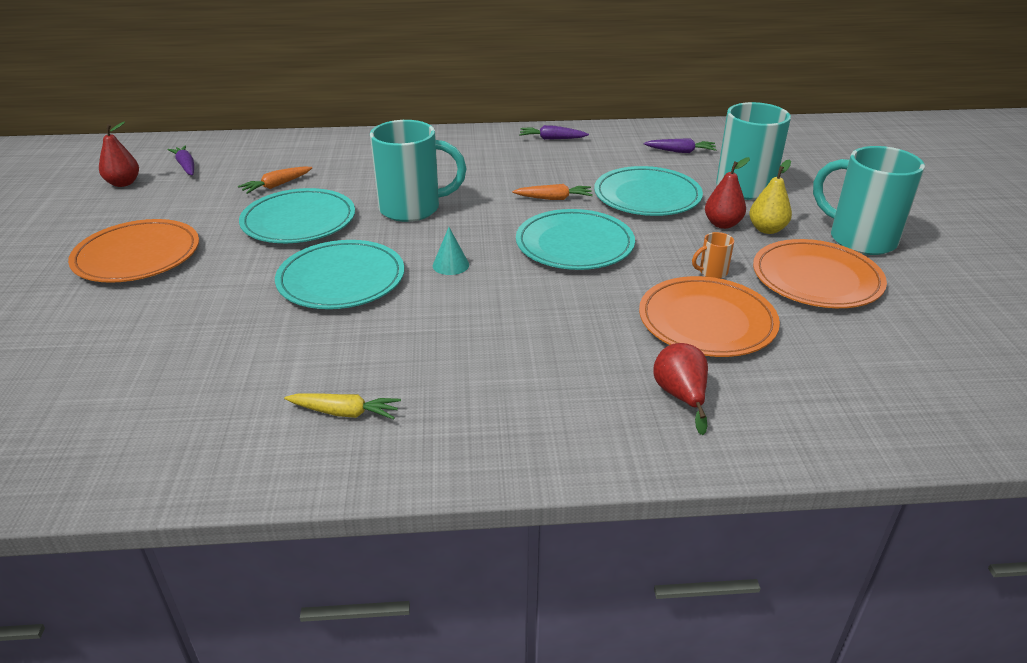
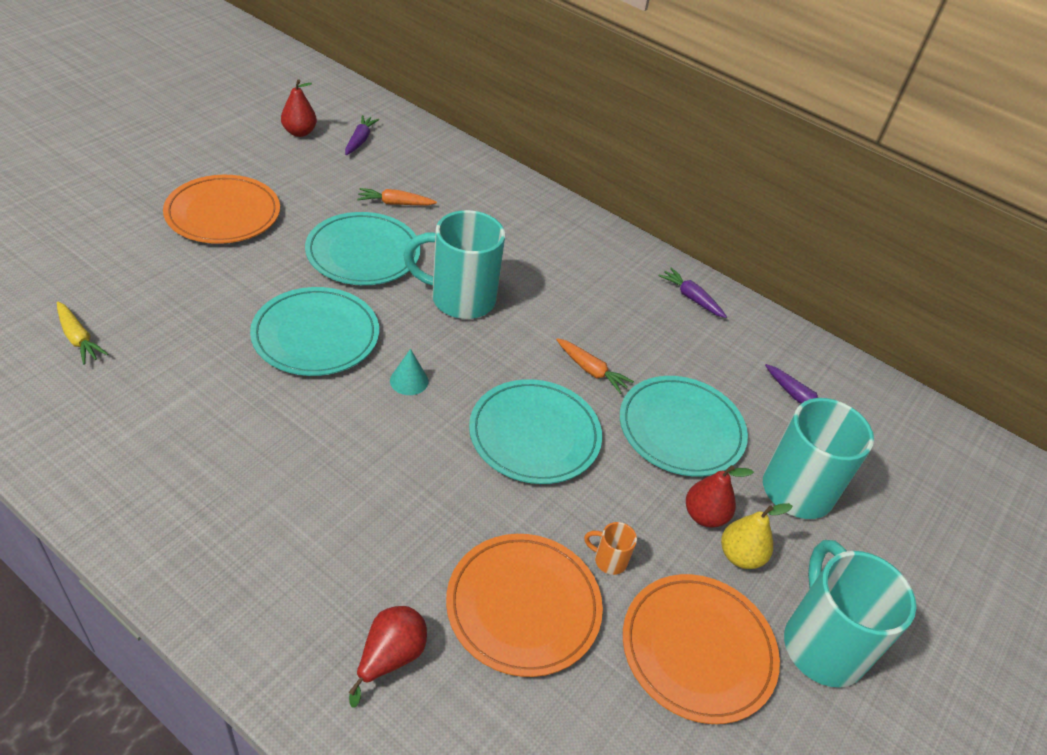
camera: 35 degrees right, 10 degrees up
yellow carrot [284,393,401,419] -> yellow carrot moved to [57,302,108,365]
turquoise mug [370,120,466,222] -> turquoise mug turned 150 degrees clockwise [403,210,505,319]

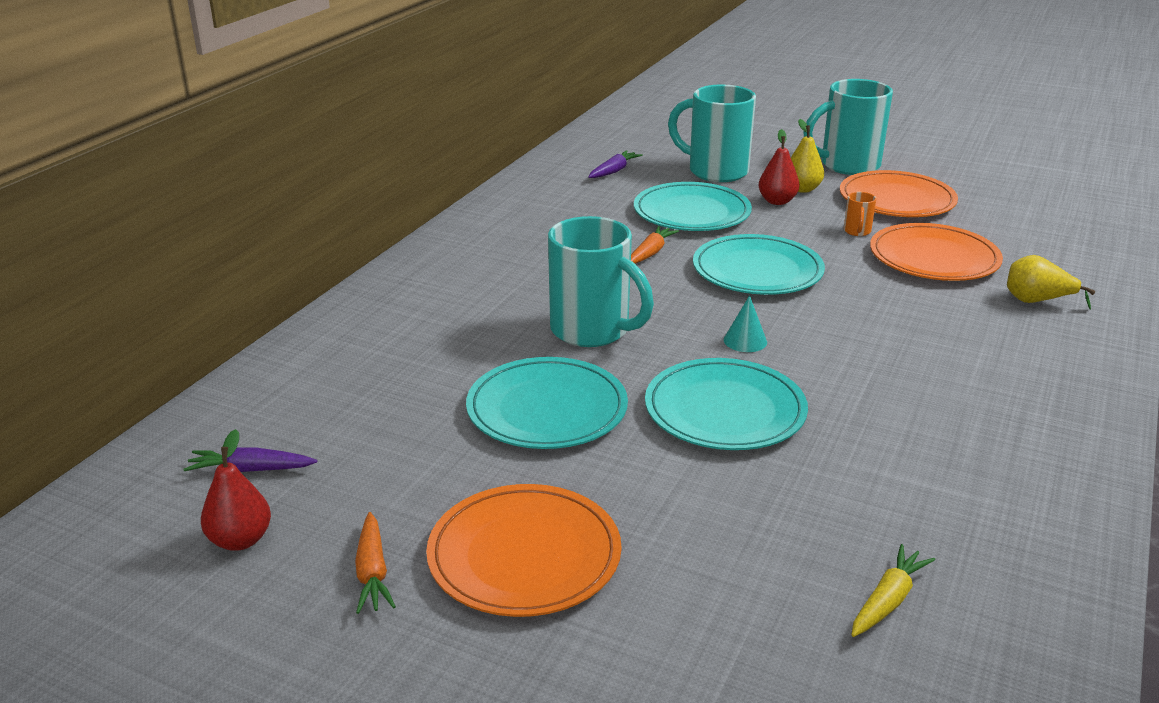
camera: 95 degrees left, 15 degrees down
red pear [349,606,427,707] -> yellow pear [1007,255,1095,309]
orange carrot [357,188,437,205] -> orange carrot moved to [355,512,396,614]
turquoise mug [403,210,505,319] -> turquoise mug turned 45 degrees counterclockwise [548,216,654,347]
purple carrot [658,268,727,318] -> none

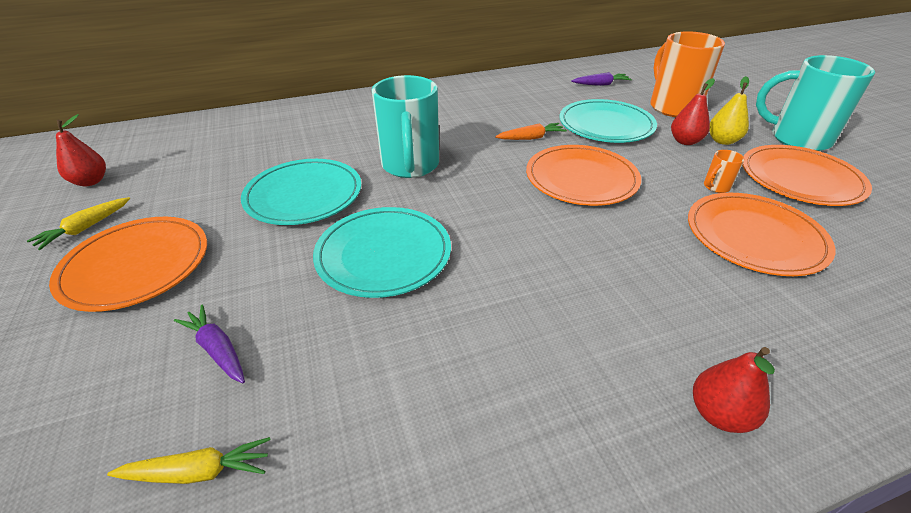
camera: 45 degrees right, 10 degrees up
purple carrot [183,447,317,472] -> purple carrot moved to [174,305,245,383]
orange carrot [355,512,396,614] -> yellow carrot [27,197,130,250]
turquoise mug [668,84,756,182] -> orange mug [650,31,725,117]
turquoise plate [693,234,825,295] -> orange plate [526,145,641,206]
turquoise cone [724,295,767,352] -> none
yellow pear [1007,255,1095,309] -> none
none -> red pear [693,347,775,433]

